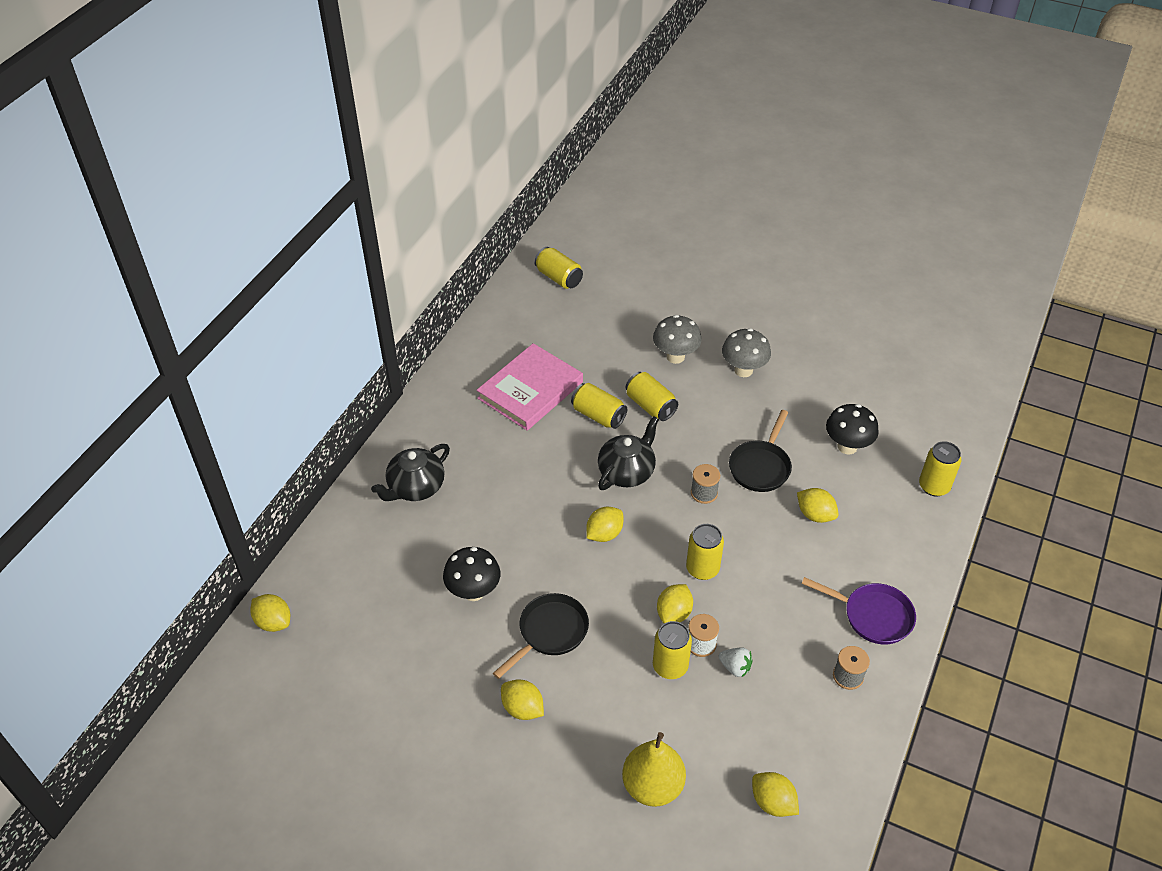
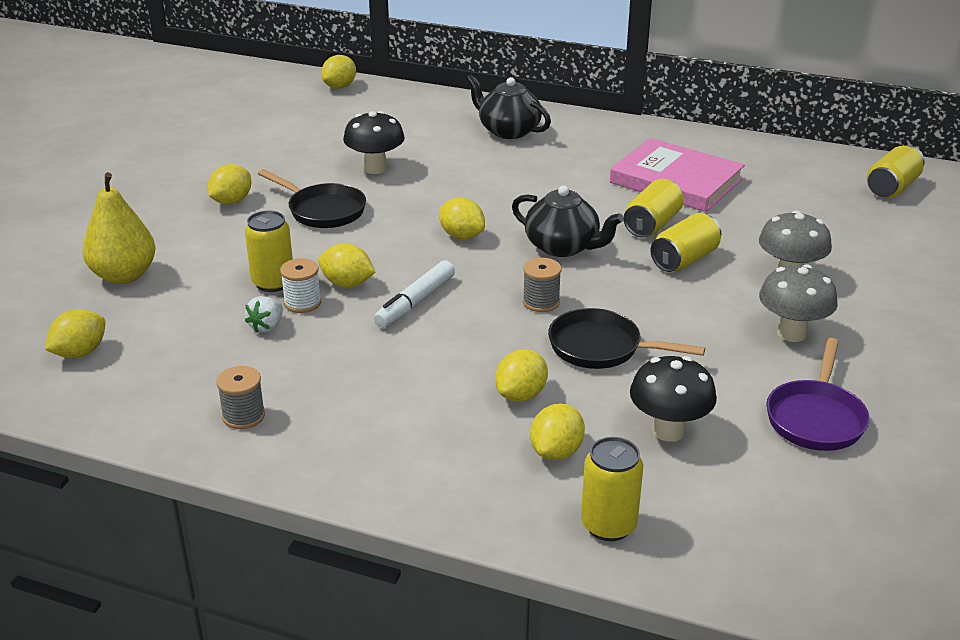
camera: 85 degrees right, 15 degrees down
yellow can [686,524,724,580] -> white marker [374,260,455,328]
purple pan [802,577,916,644] -> purple pan moved to [766,338,870,451]
none -> yellow lemon [530,404,585,460]

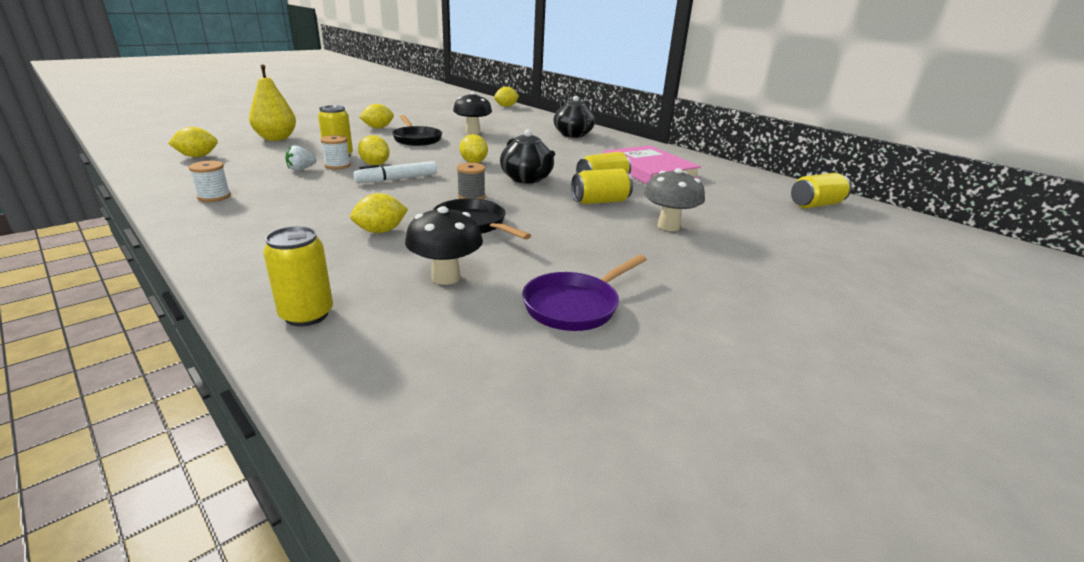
camera: 25 degrees right, 5 degrees down
grey spool [216,366,265,429] -> white spool [188,161,231,202]
yellow lemon [530,404,585,460] -> none
grey mushroom [759,264,838,342] -> none

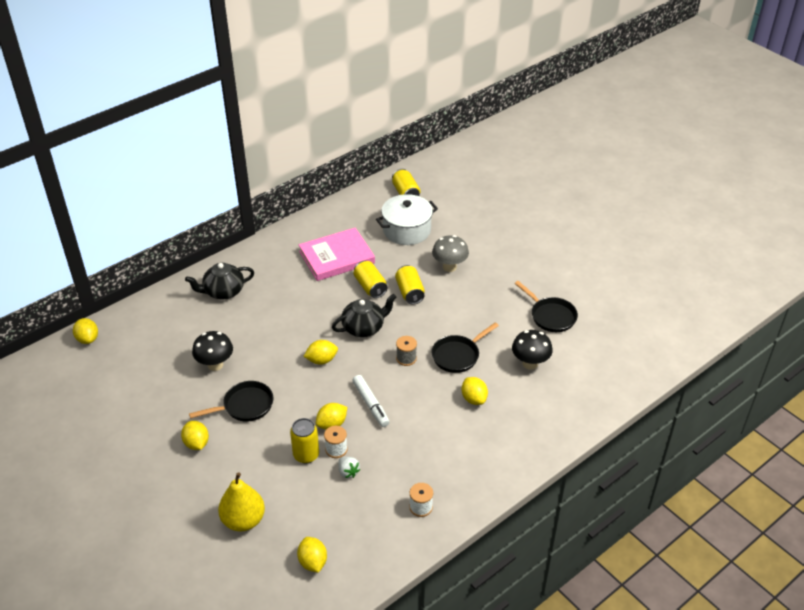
camera: 85 degrees left, 15 degrees up
yellow can [263,226,333,326] -> none
purple pan [522,255,647,331] -> black pan [514,281,578,332]
none -> white pot [376,194,438,245]

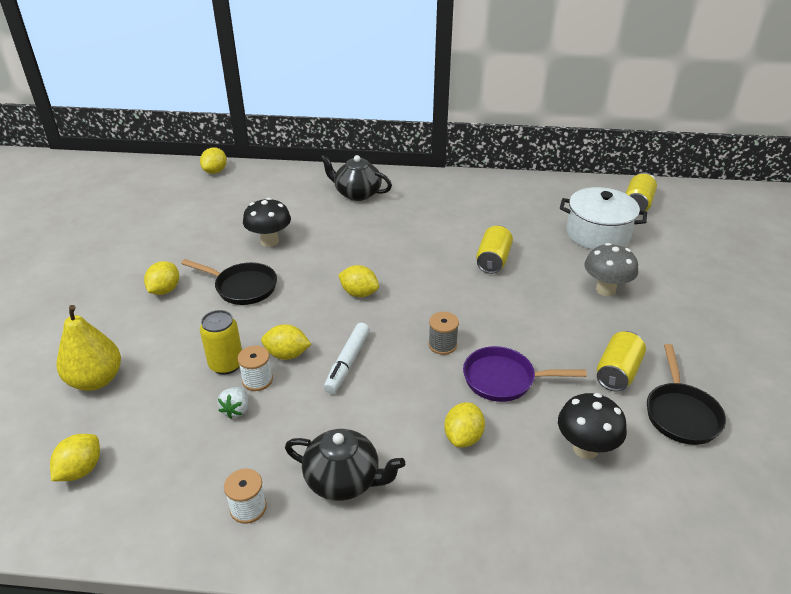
camera: 45 degrees right, 5 degrees down
pink book [299,228,375,281] -> none
black teapot [332,294,396,337] -> black teapot moved to [285,429,405,501]
yellow can [395,265,425,304] -> yellow can moved to [597,331,646,392]
black pan [431,322,499,373] -> purple pan [463,346,587,402]

